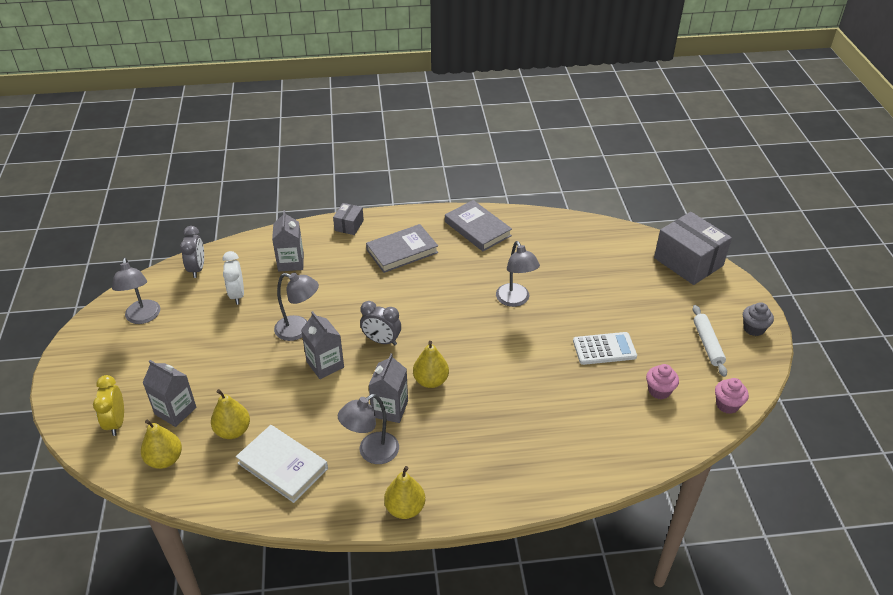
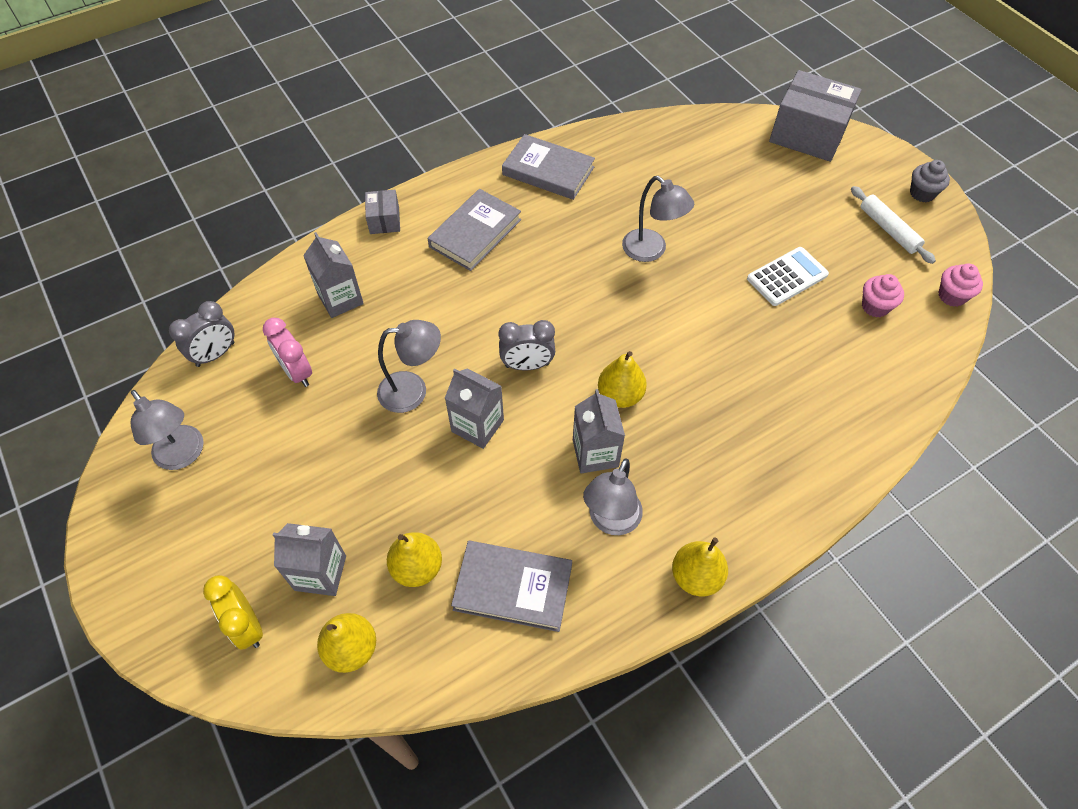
camera: 25 degrees left, 15 degrees up
grey clock [180,226,204,278] -> grey clock turned 75 degrees clockwise [169,301,235,367]
white clock [222,251,244,305] -> pink clock [263,318,312,387]
white book [236,425,328,503] -> grey book [451,541,572,632]

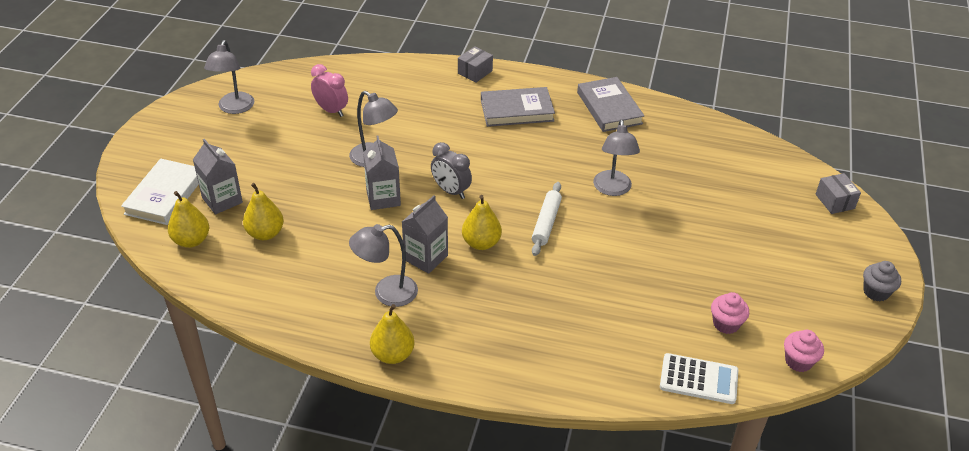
camera: 45 degrees right, 15 degrees down
grey clock [169,301,235,367] -> none
yellow clock [203,575,263,650] -> white book [121,159,199,225]
pink clock [263,318,312,387] -> pink clock turned 120 degrees clockwise [311,64,348,117]
grey carton [303,232,364,318] -> none
grey book [451,541,572,632] -> none
white calculator [747,247,829,306] -> white calculator moved to [660,353,738,404]
grey box [769,70,862,162] -> grey box [815,173,861,214], size x0.49
white rolling pin [851,186,936,264] -> white rolling pin moved to [532,182,562,256]

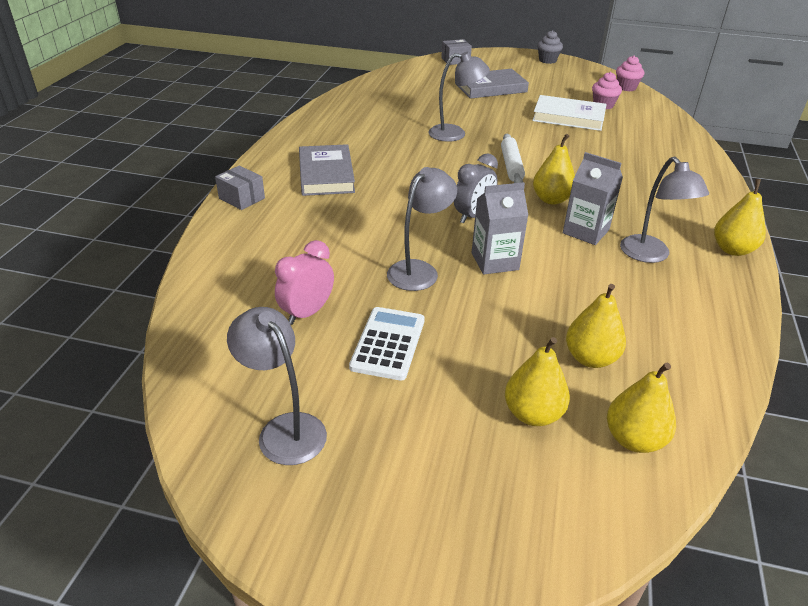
camera: 90 degrees left, 5 degrees down
white book [121,159,199,225] -> white book moved to [532,95,607,131]
grey carton [193,139,243,215] -> yellow pear [505,337,570,426]
grey lamp [204,40,254,114] -> grey lamp turned 135 degrees counterclockwise [227,307,327,465]
white rolling pin [532,182,562,256] -> white rolling pin turned 75 degrees clockwise [501,134,525,183]
grey book [577,77,644,132] -> grey book moved to [458,69,529,99]
white calculator [660,353,738,404] -> white calculator moved to [349,307,425,381]

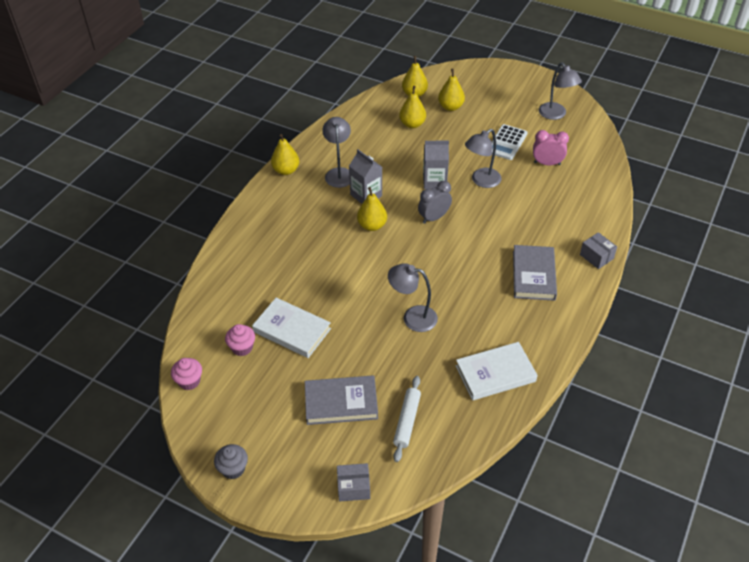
camera: 165 degrees left, 10 degrees up
pink clock [275,240,334,325] -> pink clock turned 135 degrees counterclockwise [533,130,569,165]
white rolling pin [501,134,525,183] -> white rolling pin moved to [393,376,421,462]
none -> white book [456,342,538,401]

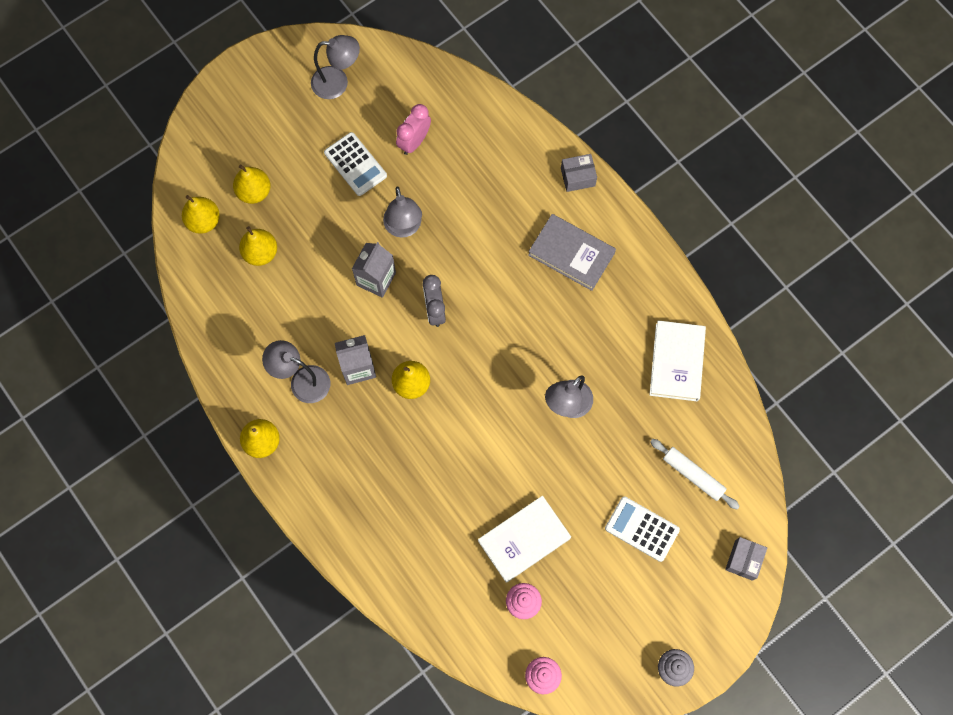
camera: 65 degrees left, 25 degrees up
grey book [305,375,378,425] -> white calculator [605,497,680,562]

